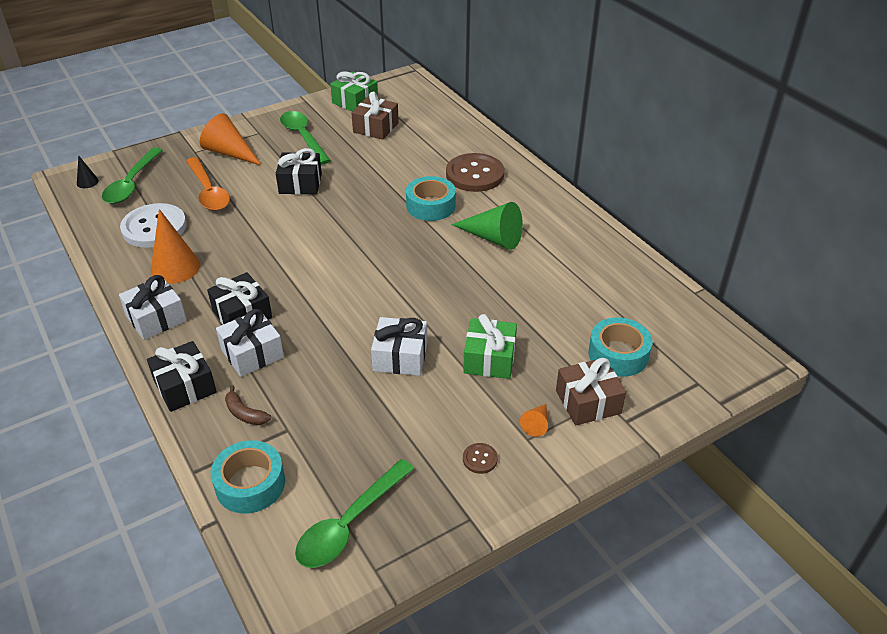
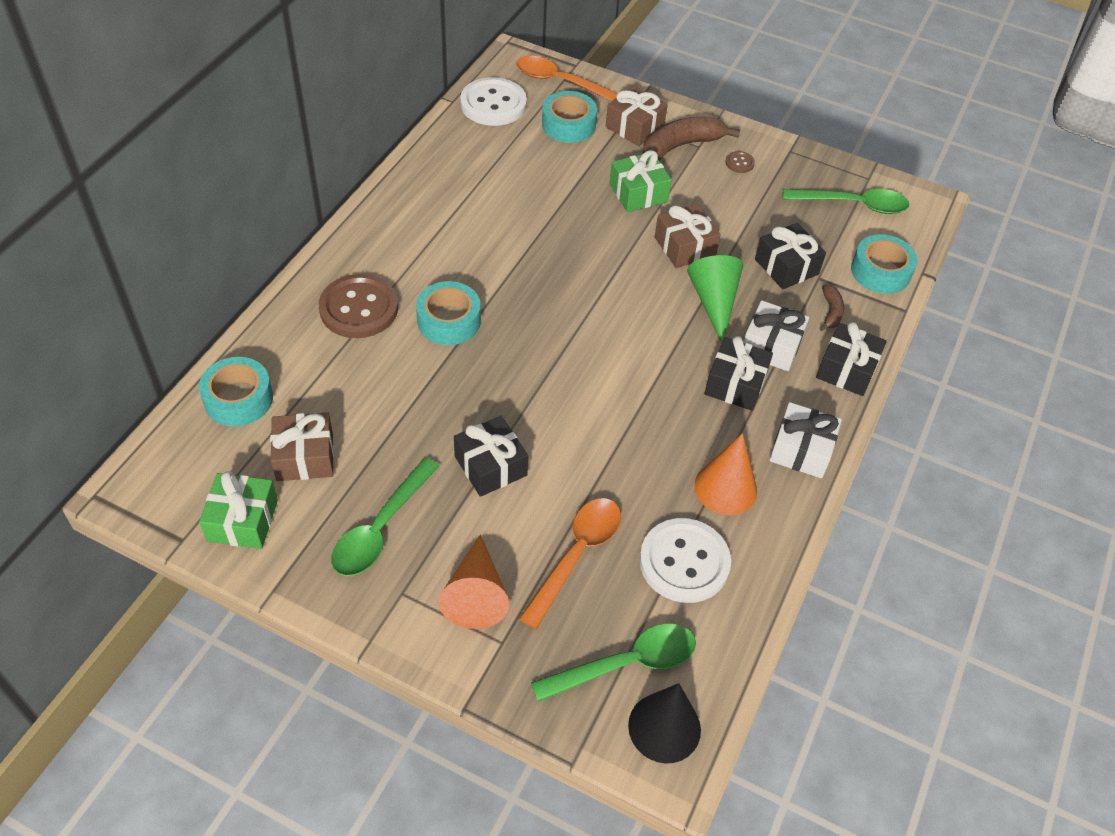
camera: 125 degrees left, 10 degrees up
black cone [77,155,99,188] -> black cone [628,683,701,764], size x2.03
white gift [371,317,427,376] -> brown gift [655,204,721,268]
green cone [451,202,523,250] -> green cone moved to [687,255,743,343]
orange cone [520,404,548,437] -> brown banana [642,117,740,160]
none -> turquoise tape [199,357,273,426]
none -> white button [460,77,527,126]
none -> orange spoon [516,56,618,101]
none -> black gift [755,223,826,289]

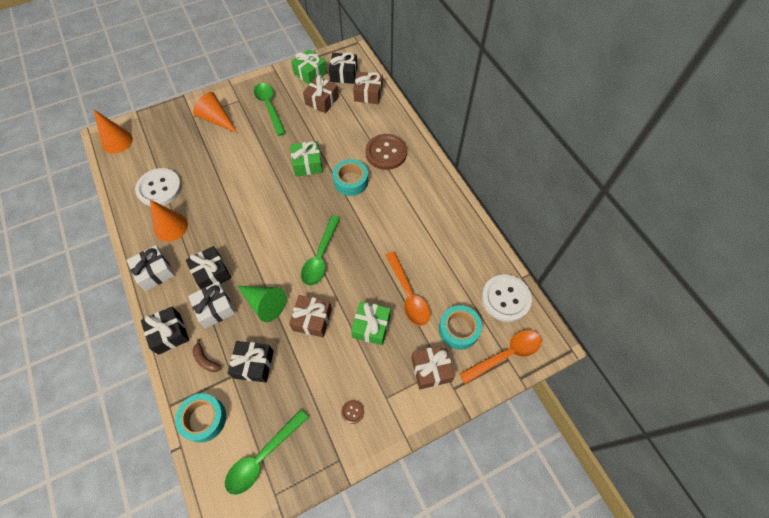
camera: 130 degrees right, 10 degrees up
turquoise tape [199,357,273,426] -> brown gift [353,72,383,104]
black gift [454,416,528,497] -> black gift moved to [329,52,358,84]
orange spoon [519,498,621,629] -> orange spoon moved to [386,251,430,326]
green spoon [531,624,696,702] -> green spoon moved to [301,215,340,286]
black cone [628,683,701,764] -> orange cone [93,109,133,154]
brown banana [642,117,740,160] -> none
none -> green gift [290,141,323,176]

